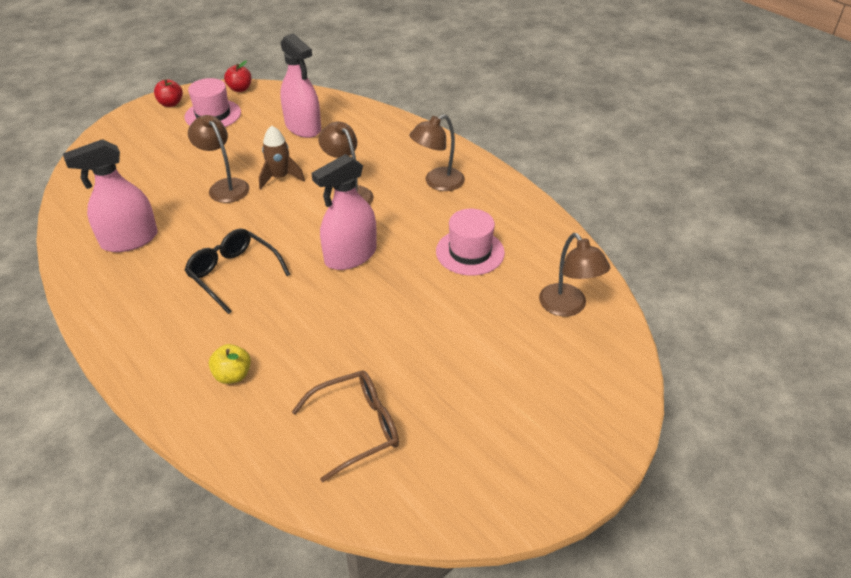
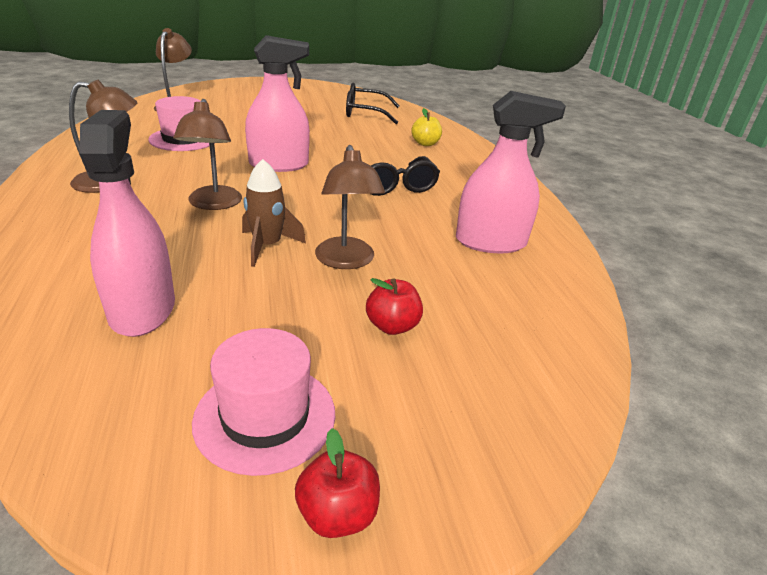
camera: 155 degrees left, 10 degrees down
red apple [224,60,252,92] -> red apple moved to [366,278,423,335]
brown glasses [292,370,399,482] -> black glasses [346,82,399,124]

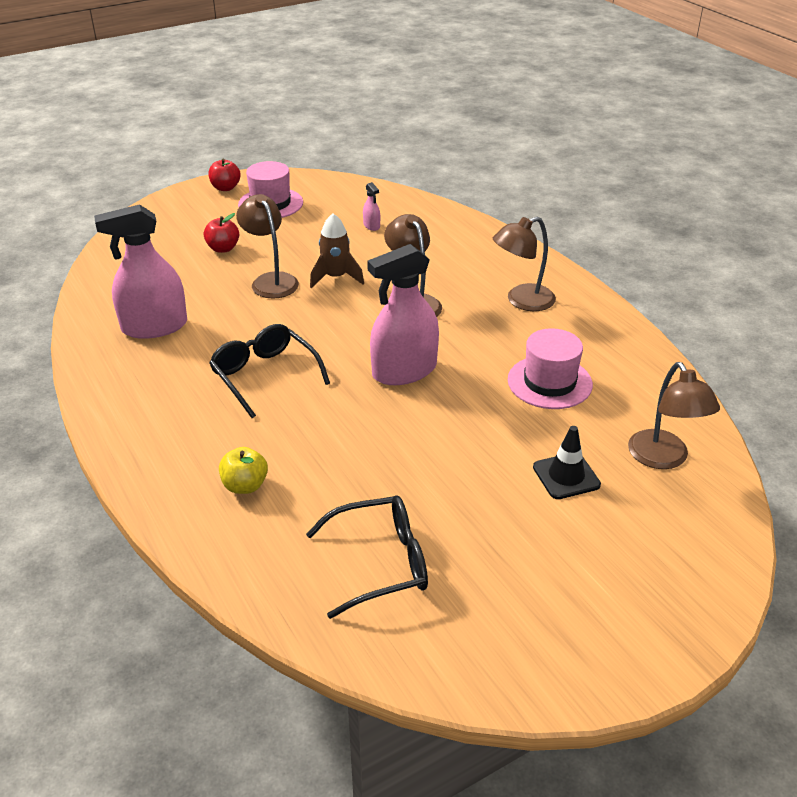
camera: 165 degrees right, 5 degrees up
pink spray bottle [80,110,175,337] -> pink spray bottle [363,182,380,231], size x0.41
none -> black traffic cone [533,426,601,499]

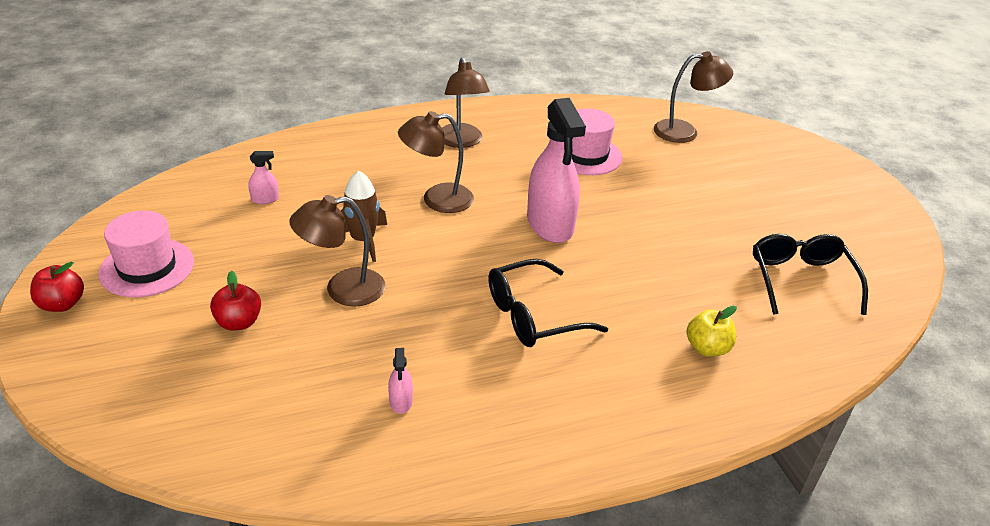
camera: 80 degrees left, 0 degrees up
pink spray bottle [94,204,187,339] -> pink spray bottle [388,348,413,414], size x0.41
black traffic cone [533,426,601,499] -> none

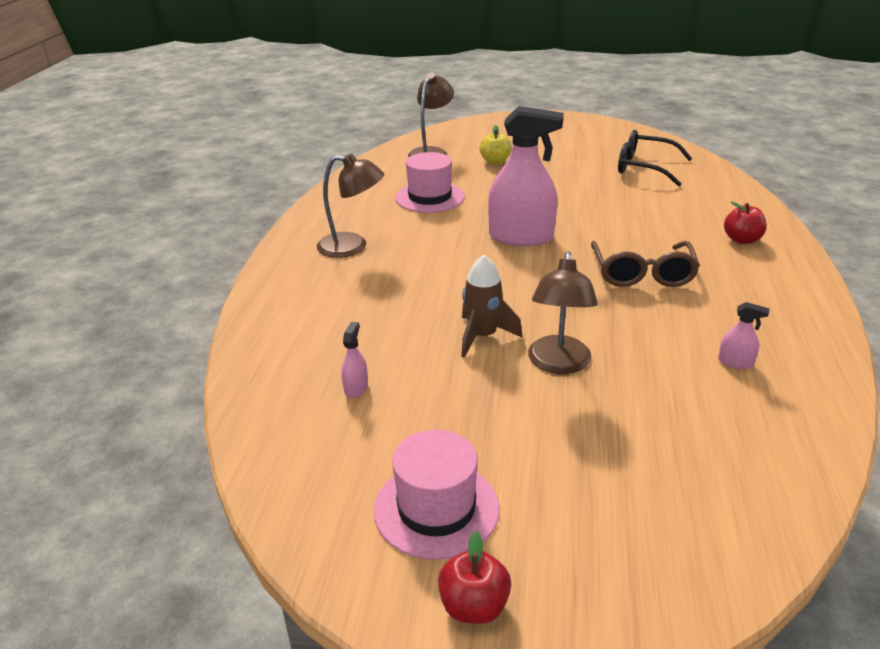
camera: 60 degrees left, 5 degrees down
red apple [210,271,261,331] -> red apple moved to [724,202,767,244]
brown lamp [398,111,474,213] -> none
black glasses [488,259,608,347] -> brown glasses [591,241,700,287]
yellow apple [687,306,737,356] -> yellow apple moved to [479,125,512,165]

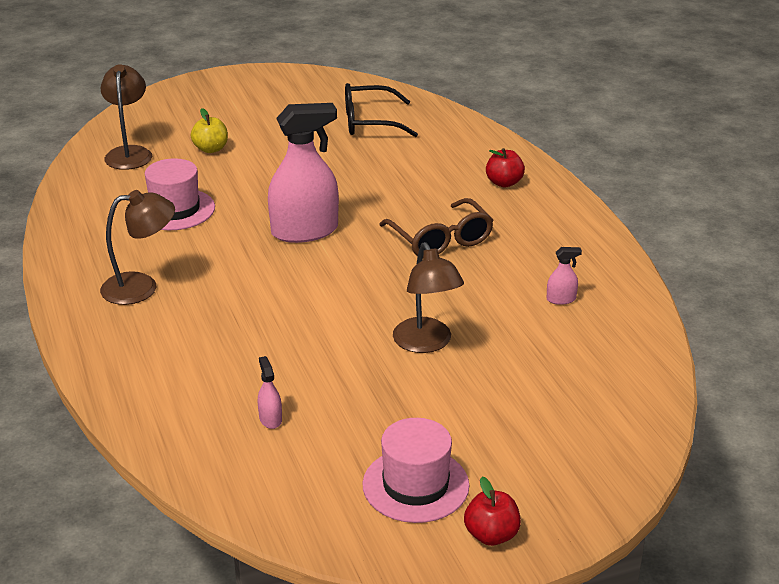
camera: 30 degrees left, 0 degrees up
brown rocket [461,255,523,358] -> none

